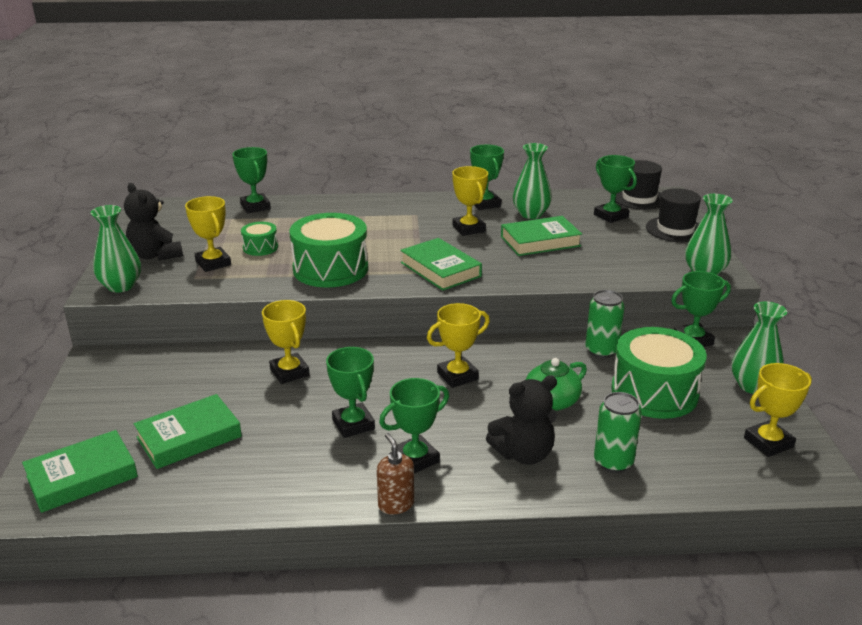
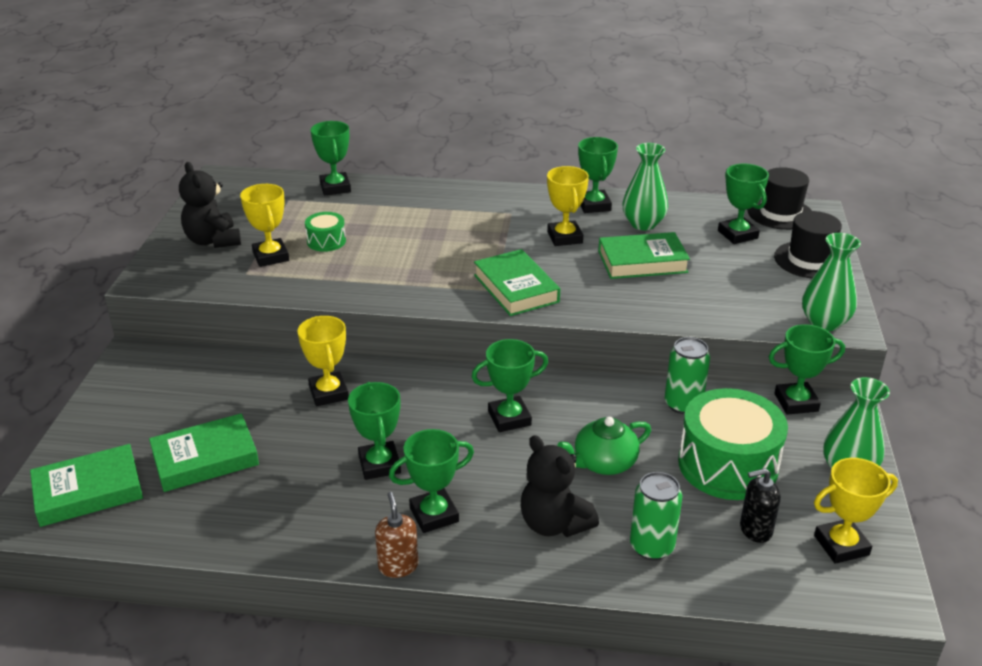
camera: 10 degrees right, 5 degrees up
green vase [91,205,141,292] -> none
green drum [289,213,368,288] -> none
yellow trophy [427,303,490,388] -> green trophy [472,339,548,432]
black teddy bear [486,376,557,465] -> black teddy bear turned 60 degrees clockwise [521,435,599,537]
none -> black soap dispenser [740,468,781,543]

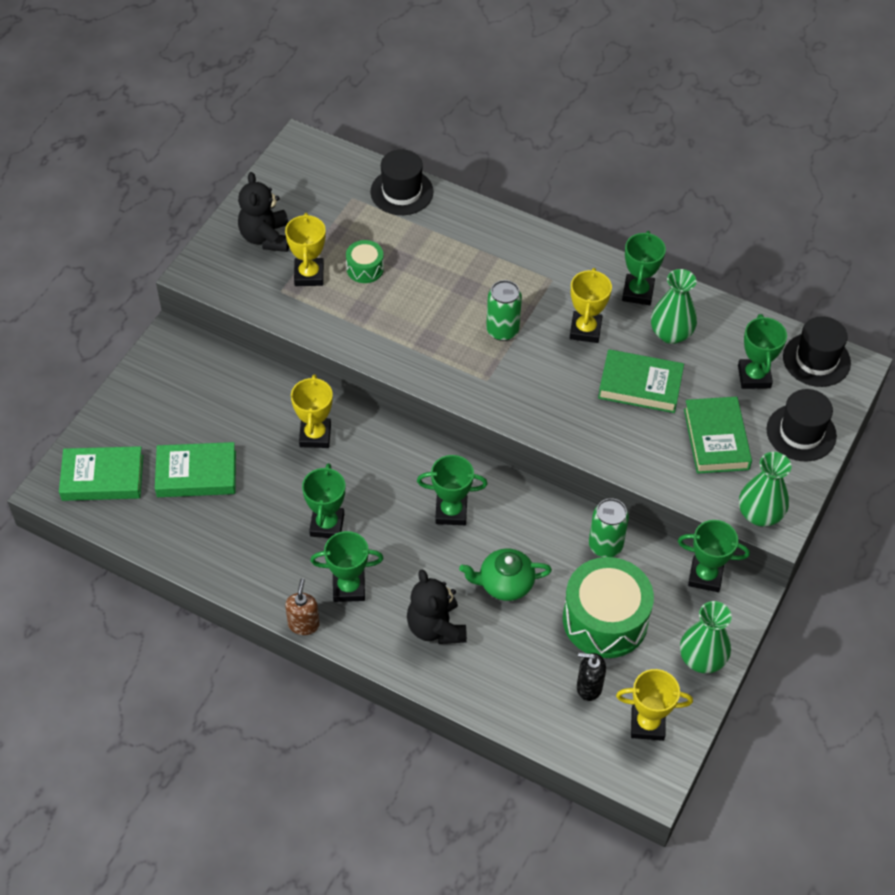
camera: 20 degrees right, 20 degrees up
green trophy [310,121,351,195] -> black hat [370,149,433,215]
green book [474,249,560,316] -> green book moved to [684,397,752,474]
green can [630,472,682,560] -> green can moved to [486,280,522,341]

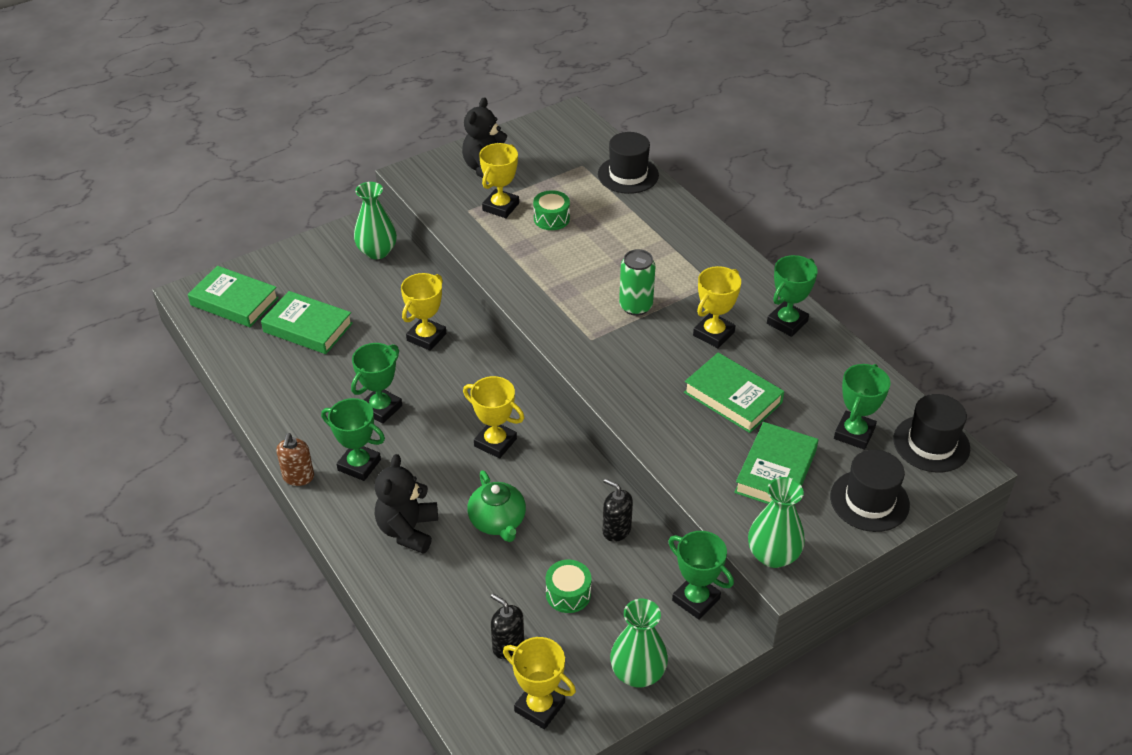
camera: 30 degrees right, 10 degrees down
brown soap dispenser [285,578,319,635] -> brown soap dispenser turned 150 degrees clockwise [276,433,314,486]
green trophy [417,455,488,525] -> yellow trophy [463,376,524,458]
green teapot [459,549,552,601] -> green teapot turned 135 degrees counterclockwise [467,470,526,542]
green drum [563,557,654,658] -> green drum [546,560,591,613], size x0.49
green can [589,498,629,557] -> black soap dispenser [603,478,633,542]
green vase [651,269,697,344] -> green vase moved to [354,182,397,259]

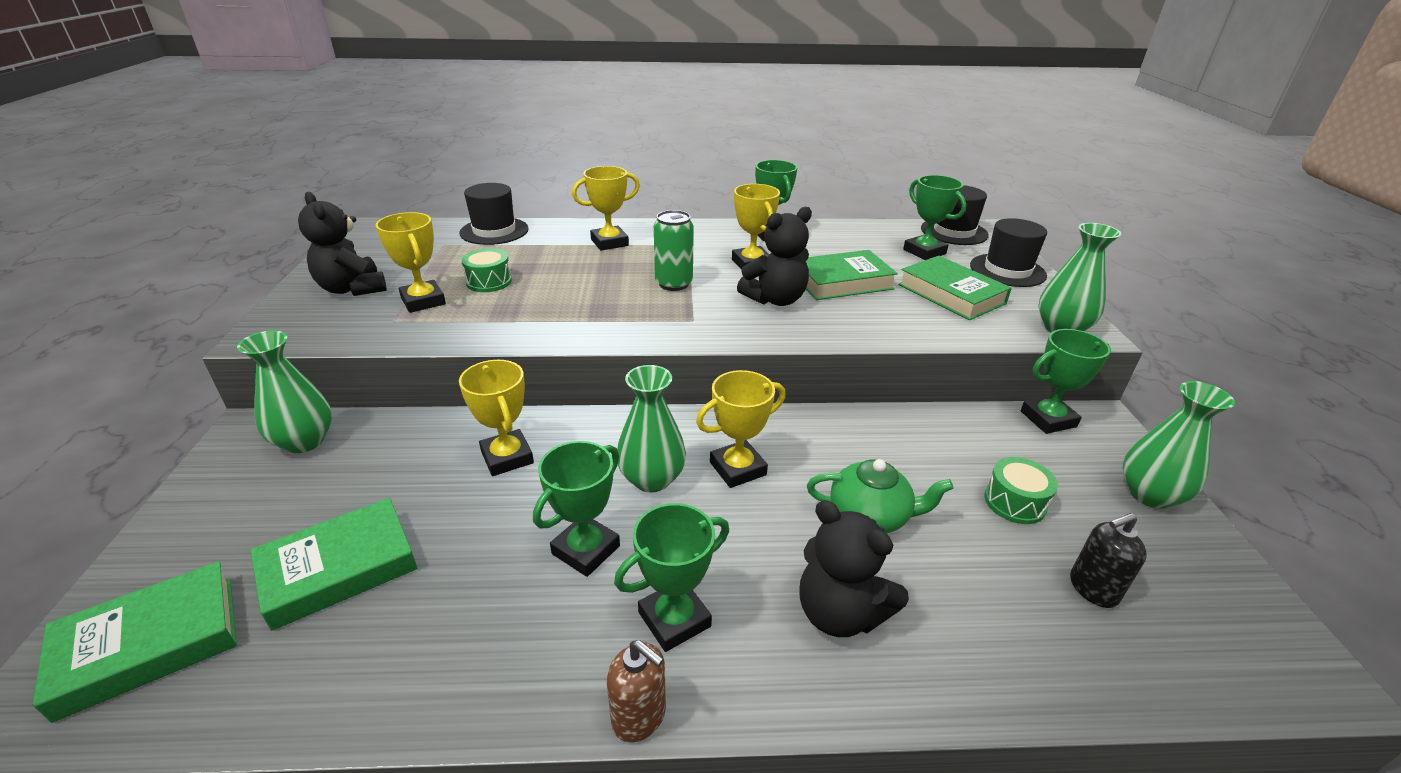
camera: 60 degrees left, 10 degrees down
green trophy [351,343,402,424] -> green trophy turned 60 degrees clockwise [533,441,620,577]
yellow trophy [503,637,576,730] -> yellow trophy moved to [572,166,640,251]
black soap dispenser [603,478,633,542] -> none
none -> green vase [617,365,686,492]
none -> black teddy bear [737,207,812,306]

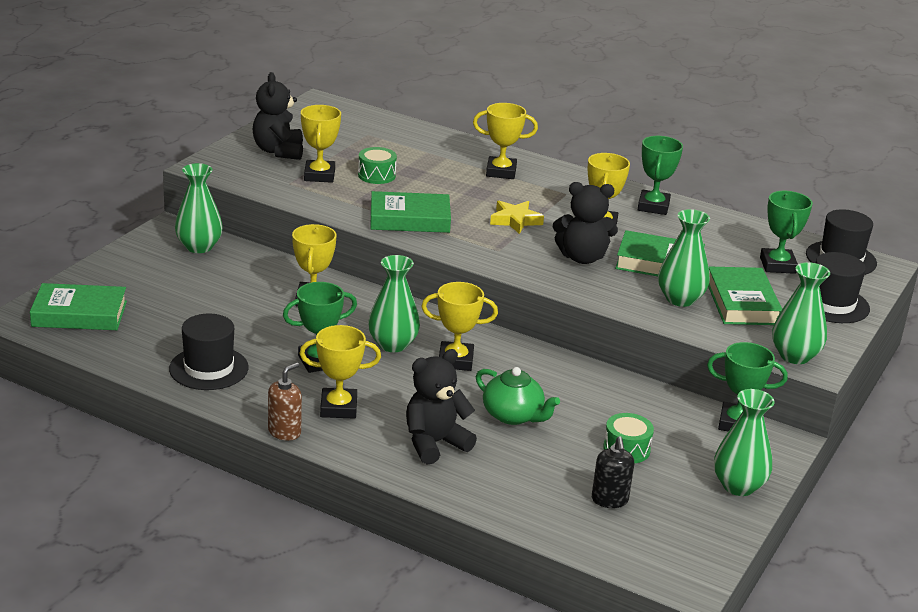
camera: 30 degrees right, 5 degrees down
green book [250,498,417,631] -> green book moved to [370,191,451,233]
black hat [459,183,529,245] -> black hat moved to [169,314,249,390]
brown soap dispenser [607,640,666,743] -> brown soap dispenser turned 120 degrees counterclockwise [268,362,302,441]
green trophy [614,503,729,652] -> yellow trophy [300,325,381,419]
green can [654,210,694,291] -> yellow star [490,201,544,234]
black teddy bear [799,500,909,637] -> black teddy bear turned 75 degrees clockwise [406,349,477,464]
black soap dispenser [1070,513,1147,608] -> black soap dispenser turned 105 degrees counterclockwise [592,436,634,508]
none -> green vase [658,209,710,307]

